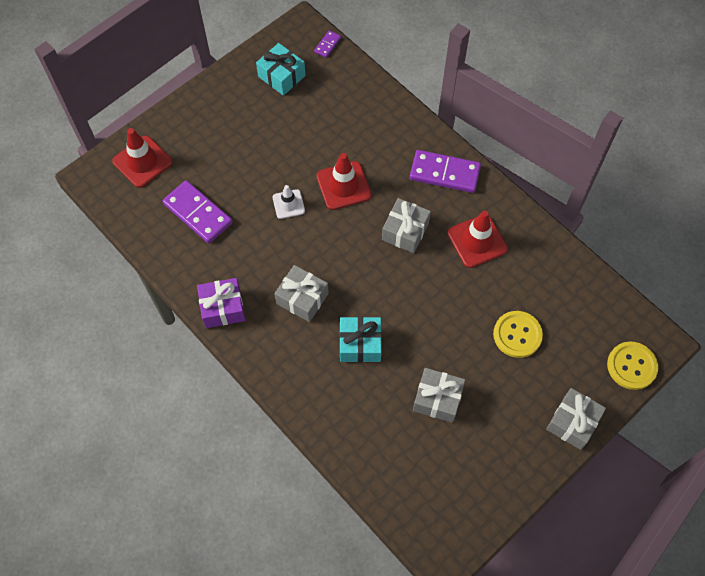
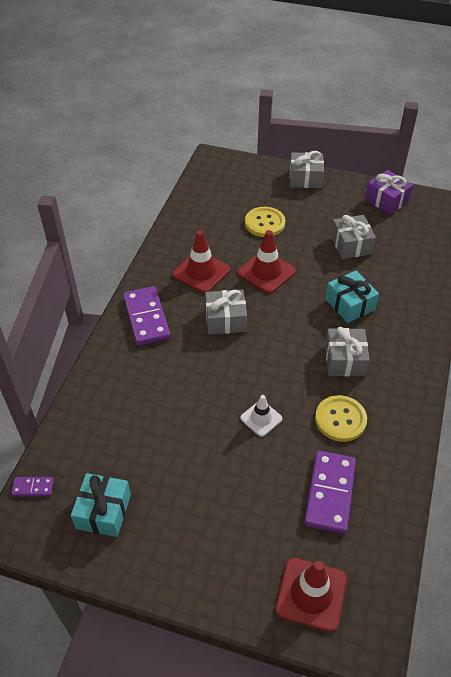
camera: 120 degrees left, 15 degrees down
purple gift [197,278,245,328] -> purple gift moved to [365,170,413,215]
red traffic cone [317,153,372,210] -> red traffic cone moved to [238,230,296,293]
yellow button [607,341,658,390] -> yellow button moved to [315,395,367,442]

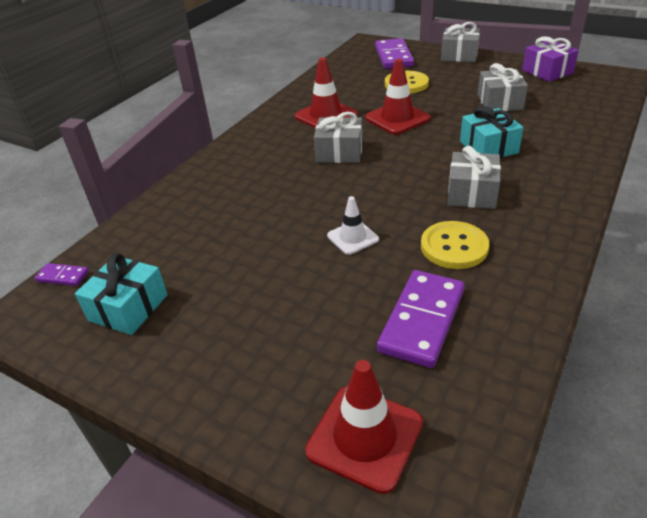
camera: 15 degrees right, 10 degrees down
purple domino [123,286,170,346] -> purple domino moved to [375,38,414,69]

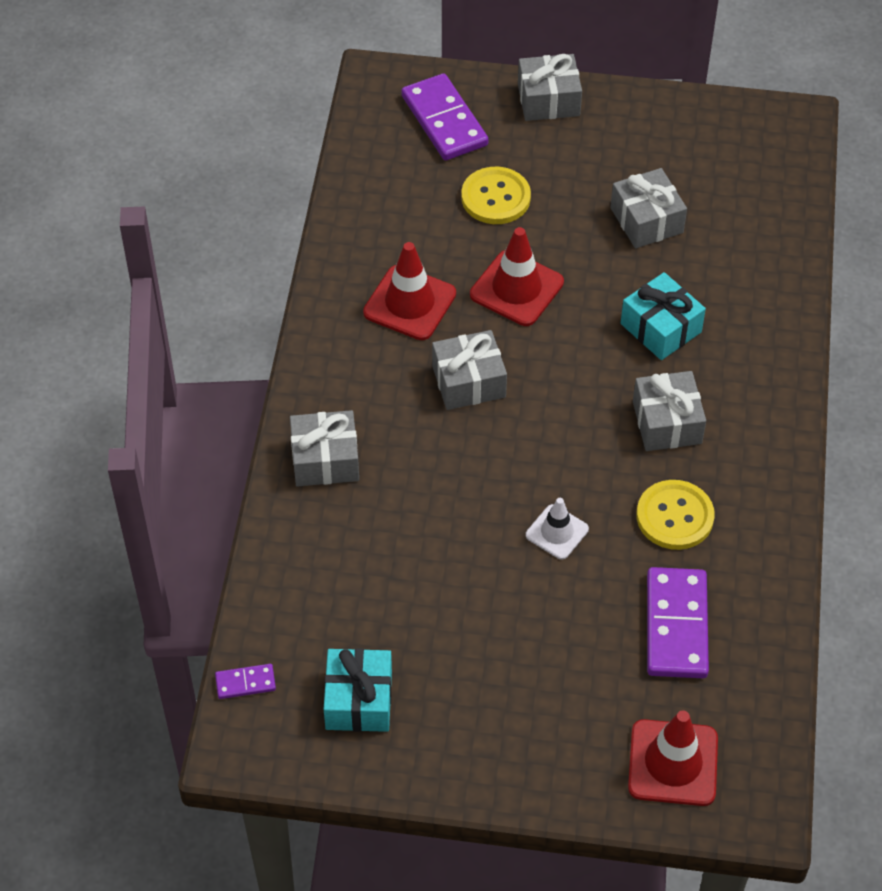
camera: 25 degrees left, 15 degrees up
purple gift [522,36,579,82] -> none
none -> grey gift [290,410,359,486]

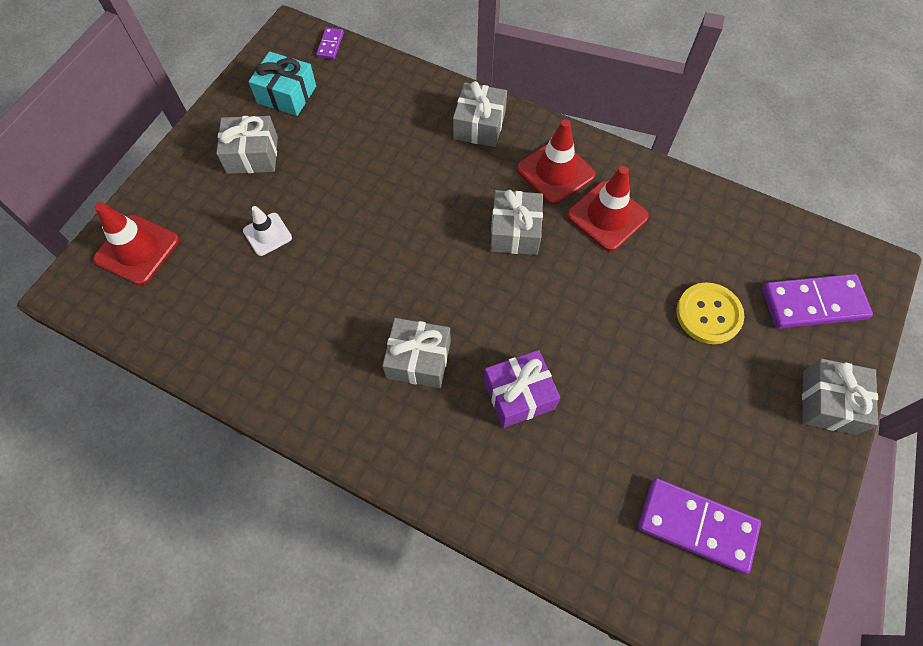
camera: 110 degrees right, 10 degrees up
red traffic cone [470,227,564,326] -> red traffic cone moved to [517,119,595,205]
white traffic cone [526,498,589,560] -> white traffic cone moved to [243,206,292,256]
grey gift [610,168,687,248] -> grey gift moved to [216,116,278,174]
turquoise gift [621,272,706,360] -> purple gift [484,350,560,428]
yellow button [637,480,715,550] -> none
purple domino [647,567,709,678] -> purple domino moved to [638,478,761,574]

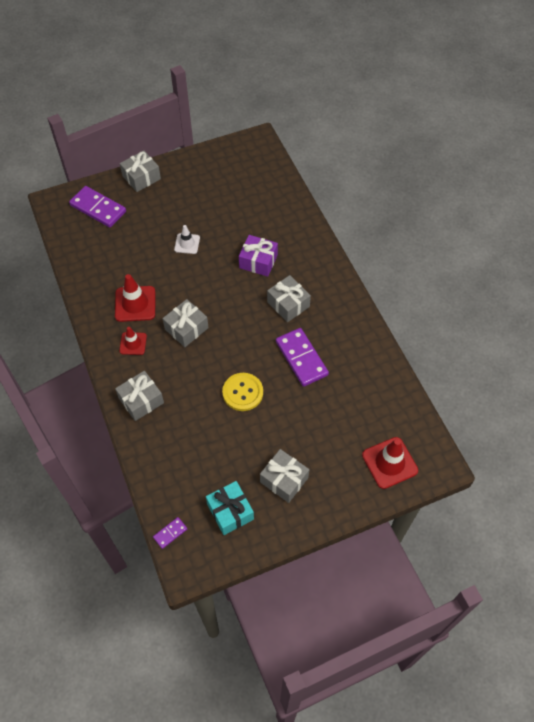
camera: 140 degrees left, 5 degrees down
white traffic cone [243,206,292,256] -> white traffic cone moved to [174,225,200,254]
red traffic cone [517,119,595,205] -> red traffic cone [119,327,147,355], size x0.61
purple domino [638,478,761,574] -> purple domino moved to [276,328,329,387]
yellow button [676,282,744,344] -> yellow button moved to [222,373,263,411]

